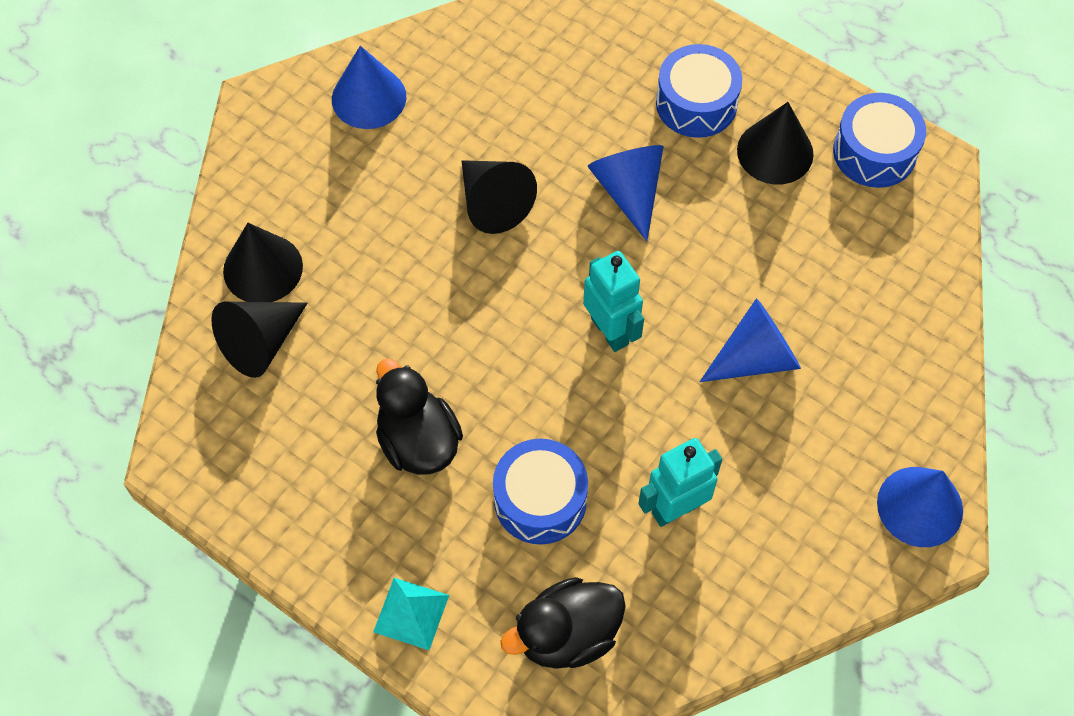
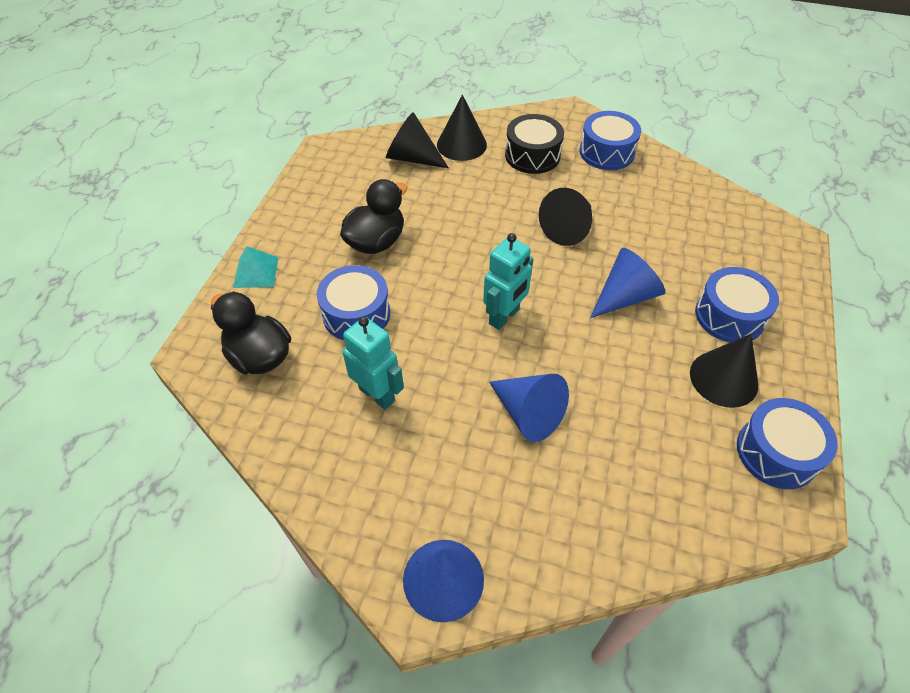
camera: 70 degrees right, 10 degrees down
blue cone [332,46,406,129] -> blue drum [579,111,641,170]
none -> black drum [505,114,564,174]

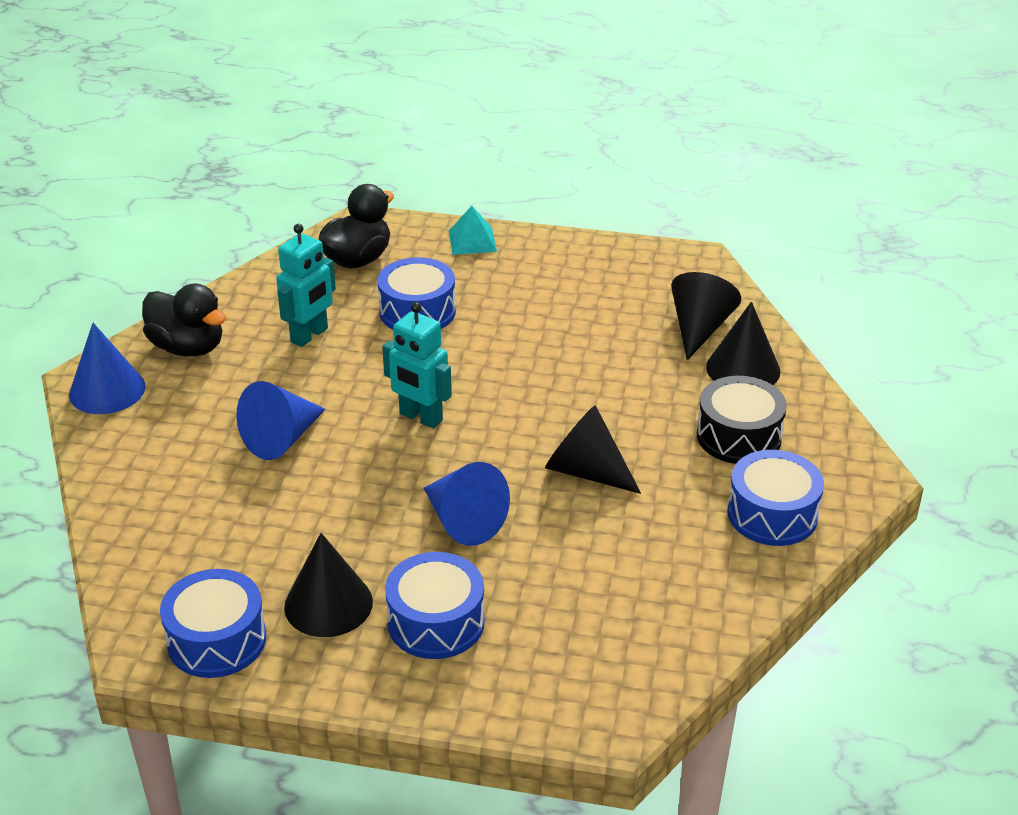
camera: 85 degrees right, 15 degrees down
black duck [340,179,407,254] -> black duck moved to [142,283,226,357]

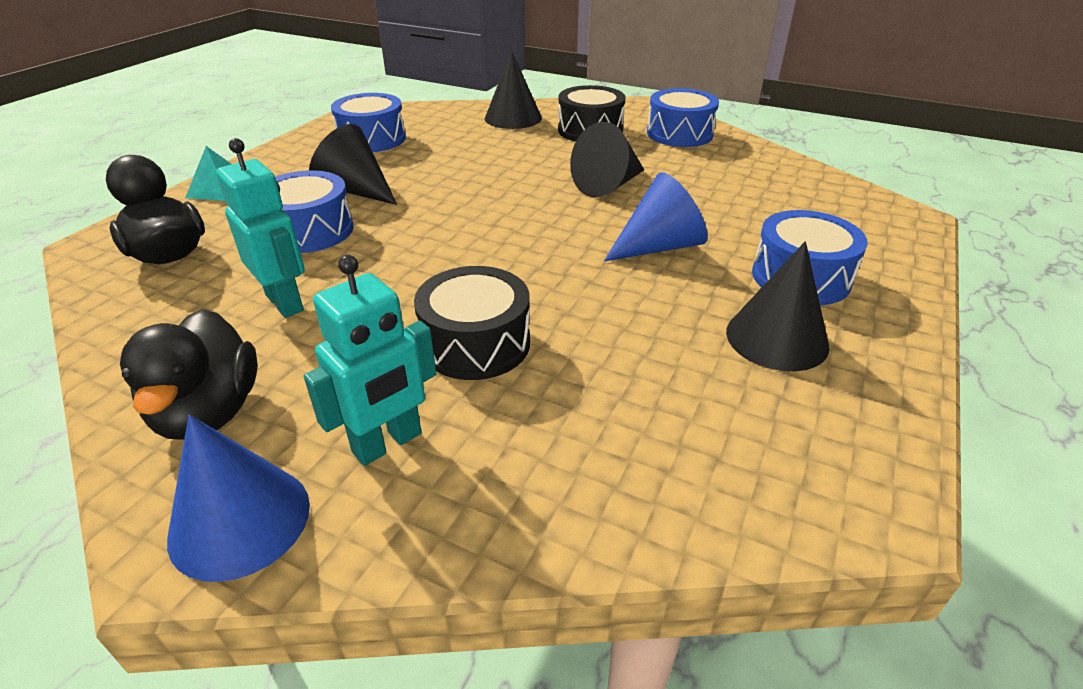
camera: 75 degrees left, 0 degrees up
black duck [142,283,226,357] -> black duck turned 120 degrees clockwise [120,309,258,440]
blue drum [160,569,266,678] -> blue drum moved to [331,93,406,152]
blue cone [236,381,326,460] -> black drum [414,266,530,380]
turquoise robot [382,302,452,429] -> turquoise robot moved to [304,255,436,466]
black cone [671,272,741,360] -> black cone moved to [309,124,397,205]

